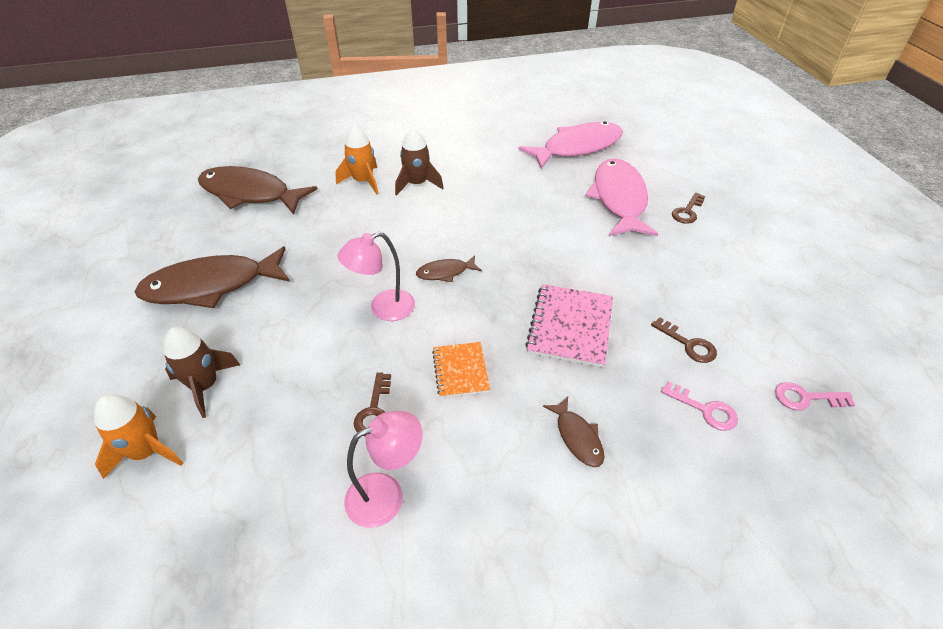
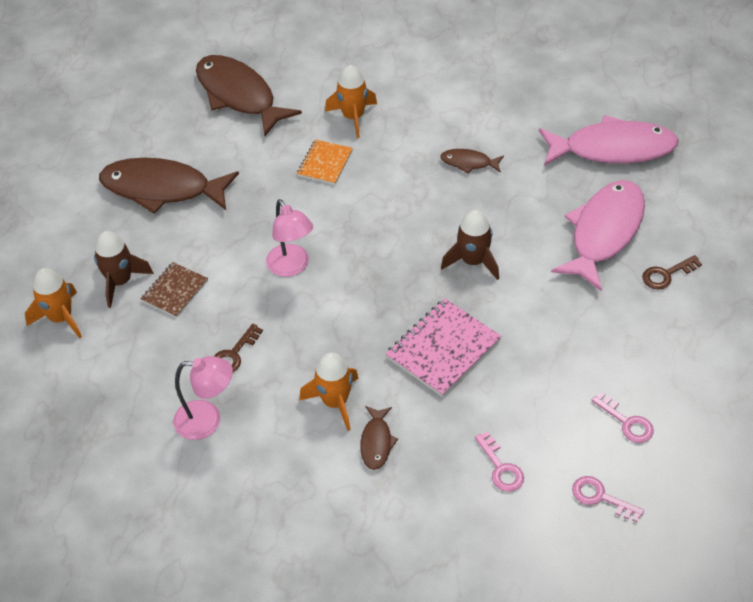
camera: 30 degrees right, 5 degrees up
pink lamp [338,232,415,321] -> pink lamp turned 120 degrees counterclockwise [266,199,313,277]
brown rocket [395,128,444,196] -> brown rocket moved to [441,210,499,280]
brown fish [416,255,482,282] -> brown fish moved to [440,149,504,174]
orange notebook [432,342,490,398] -> orange notebook moved to [297,139,353,185]
brown key [651,317,717,363] -> none
none -> brown notebook [141,262,208,318]
none -> orange rocket [299,352,359,431]
none -> pink key [591,392,654,443]

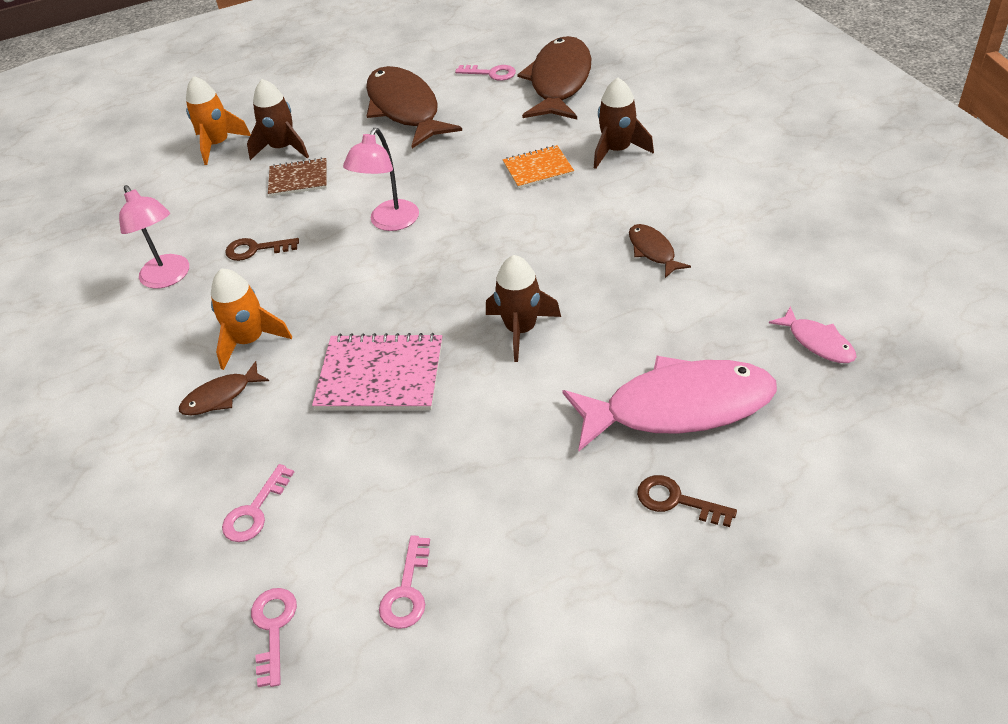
camera: 55 degrees right, 5 degrees down
orange rocket [325,65,377,138] -> brown rocket [594,78,654,169]
pink fish [539,115,679,166] -> pink fish [769,306,857,363], size x0.46
none -> pink key [455,65,516,81]

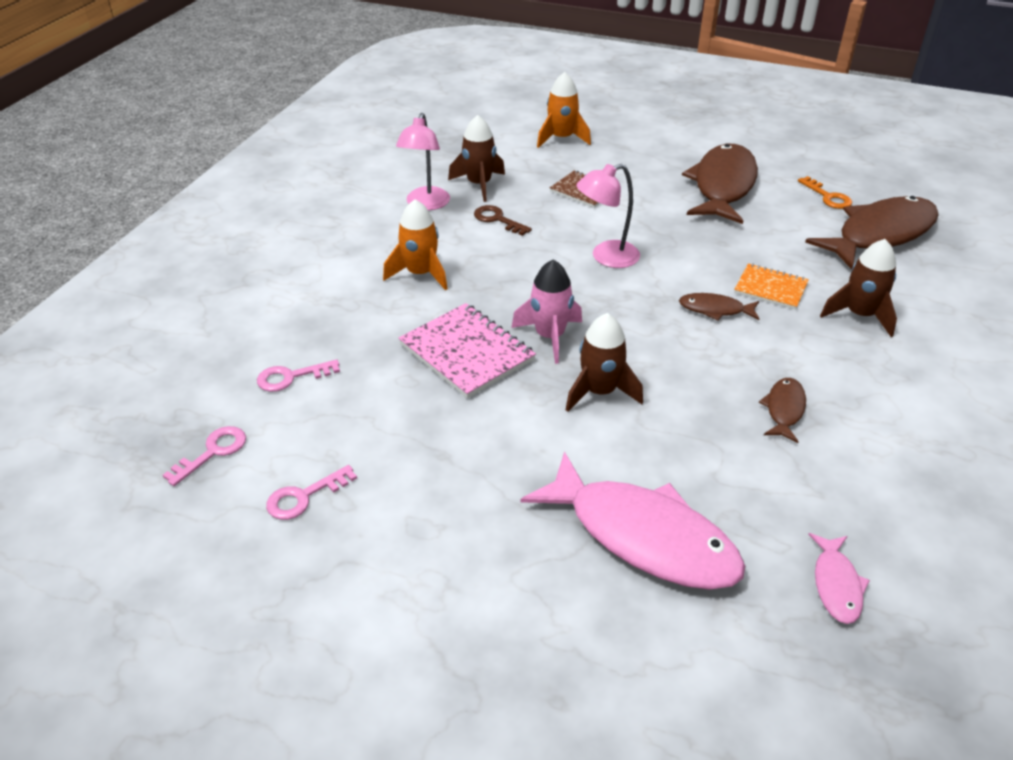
camera: 40 degrees right, 5 degrees down
brown fish [179,361,269,416] -> brown fish moved to [679,293,759,320]
brown rocket [247,79,309,160] -> brown rocket moved to [448,115,505,202]
pink key [455,65,516,81] -> orange key [798,176,852,209]
brown key [637,475,737,527] -> none
none -> pink rocket [511,260,582,364]

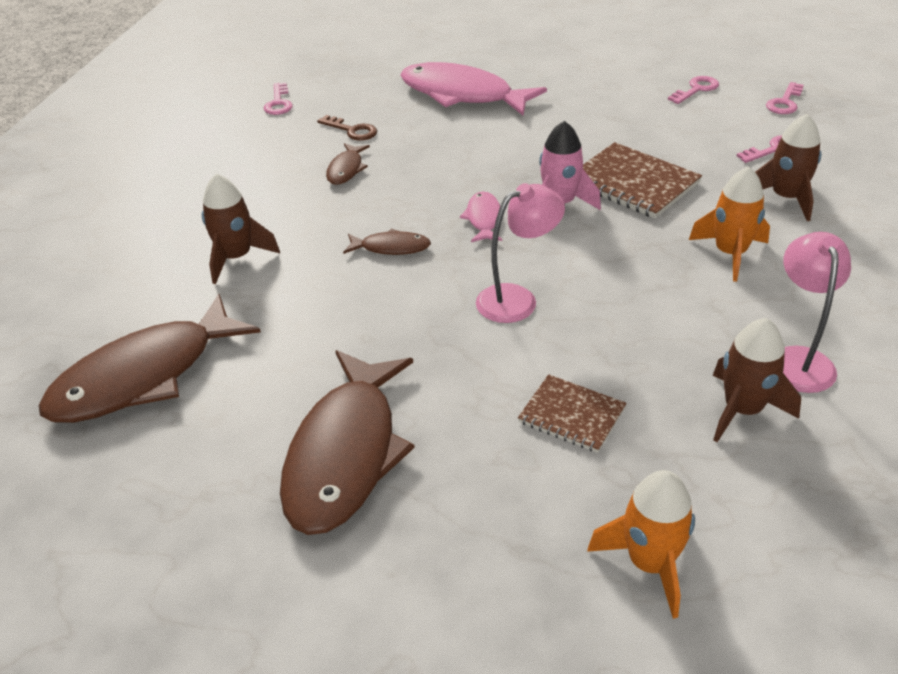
camera: 175 degrees right, 0 degrees up
pink notebook [399,303,536,398] -> brown notebook [583,142,702,218]
brown key [474,205,532,236] -> brown key moved to [317,115,377,141]
brown rocket [566,313,643,412] -> brown rocket moved to [755,114,822,221]
orange notebook [734,264,809,310] -> none
orange key [798,176,852,209] -> none
pink fish [808,533,870,624] -> pink fish moved to [460,192,502,242]
none -> pink key [264,83,293,115]

